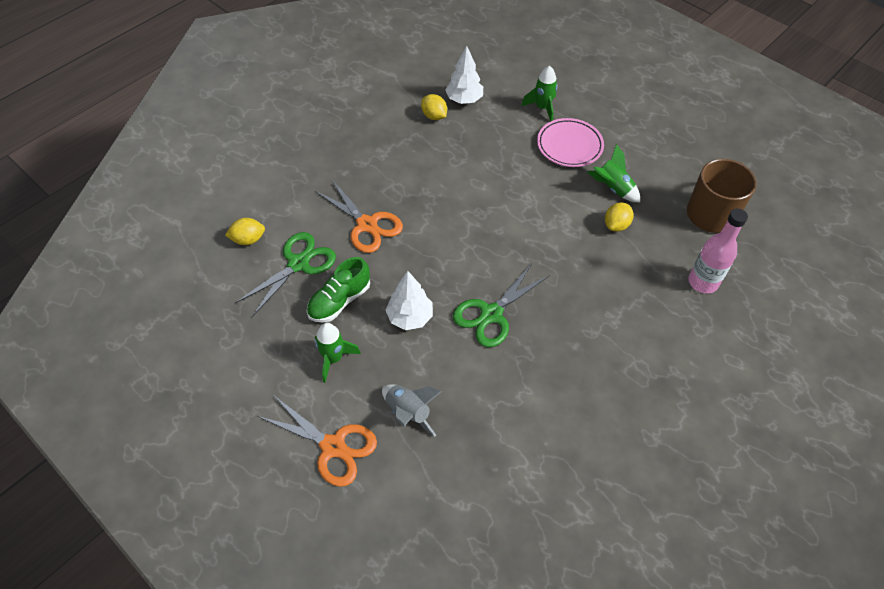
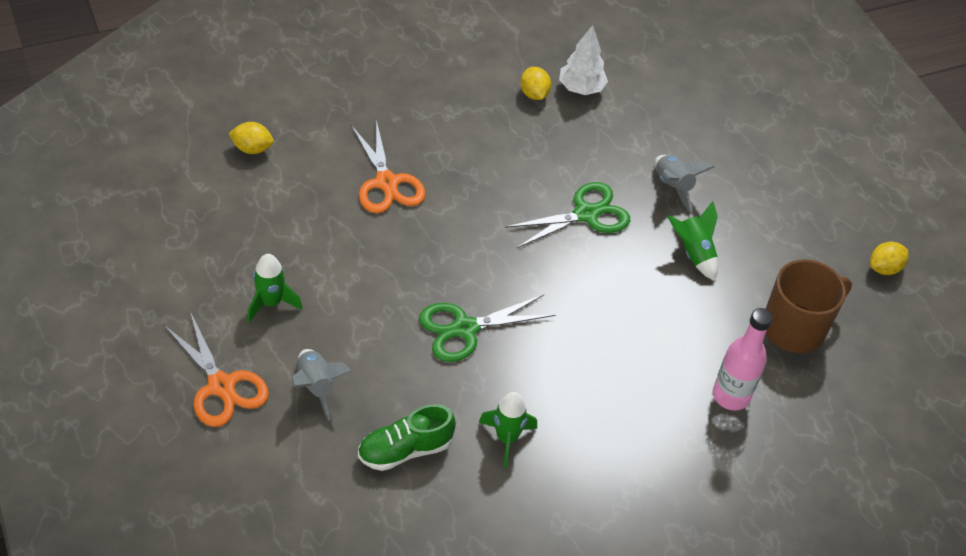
camera: 20 degrees right, 5 degrees down
green scissors [235,232,336,317] -> green scissors moved to [505,182,630,248]
green shoe [307,257,370,322] -> green shoe moved to [358,404,456,471]
white tree [386,271,433,330] -> none
green rocket [521,66,558,122] -> green rocket moved to [479,392,537,468]
pink plate [537,118,604,167] -> grey rocket [655,155,715,212]
yellow lemon [605,203,633,232] -> yellow lemon moved to [870,242,908,275]

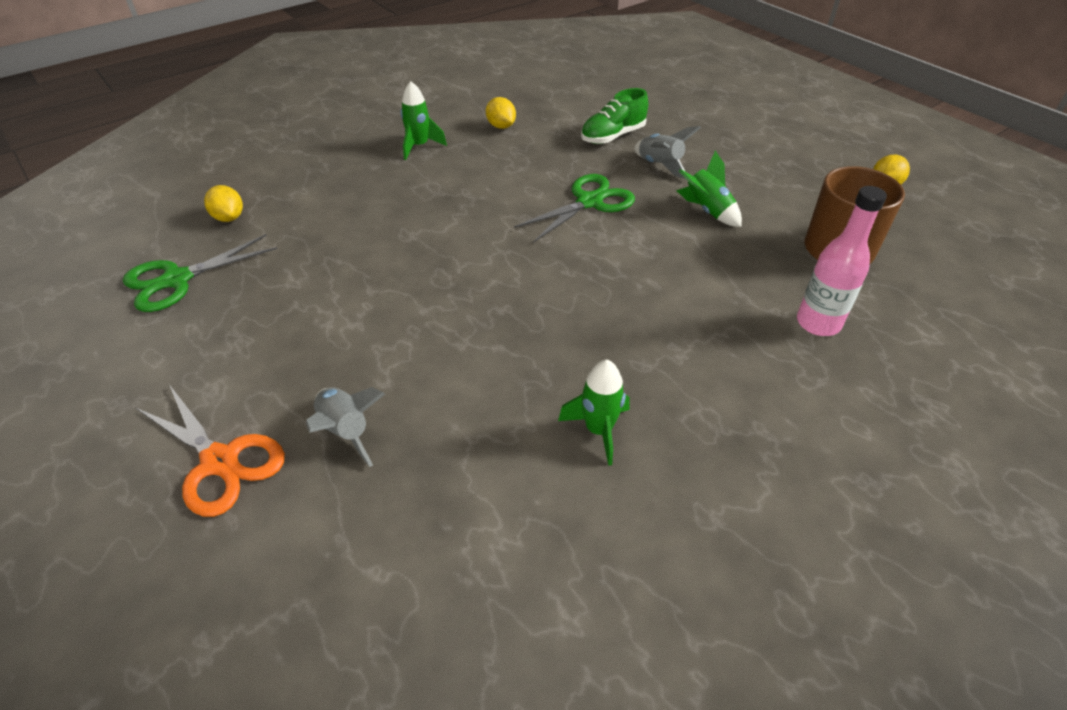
camera: 10 degrees left, 5 degrees down
yellow lemon [228,122,274,154] -> yellow lemon turned 60 degrees clockwise [204,185,243,222]
green rocket [247,254,303,322] -> green rocket moved to [400,81,447,160]
orange scissors [351,120,425,213] -> none
green shoe [358,404,456,471] -> green shoe moved to [581,88,648,144]
green scissors [419,294,555,362] -> green scissors moved to [123,234,277,312]
white tree [559,25,608,95] -> none

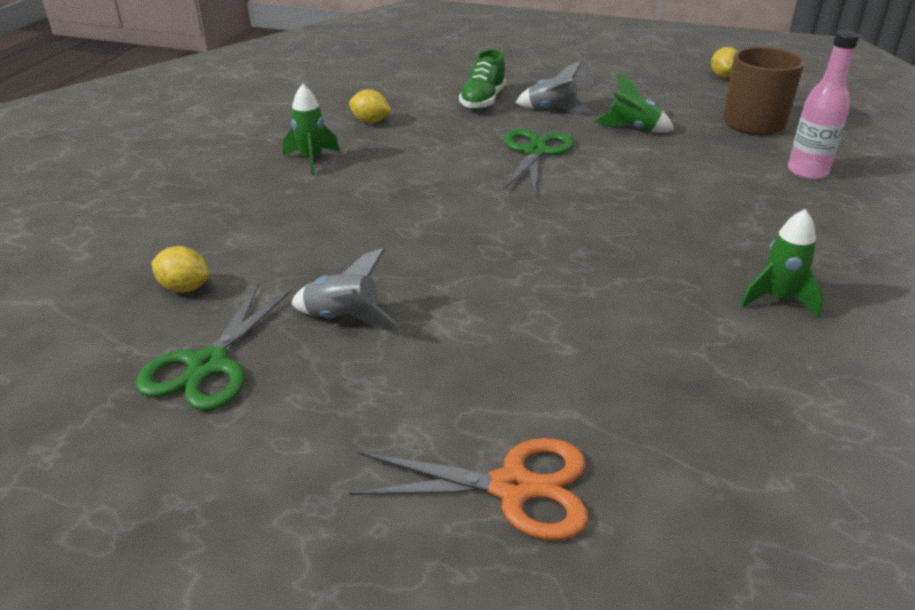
camera: 35 degrees left, 10 degrees down
grey rocket [306,387,385,467] -> grey rocket moved to [291,248,397,326]

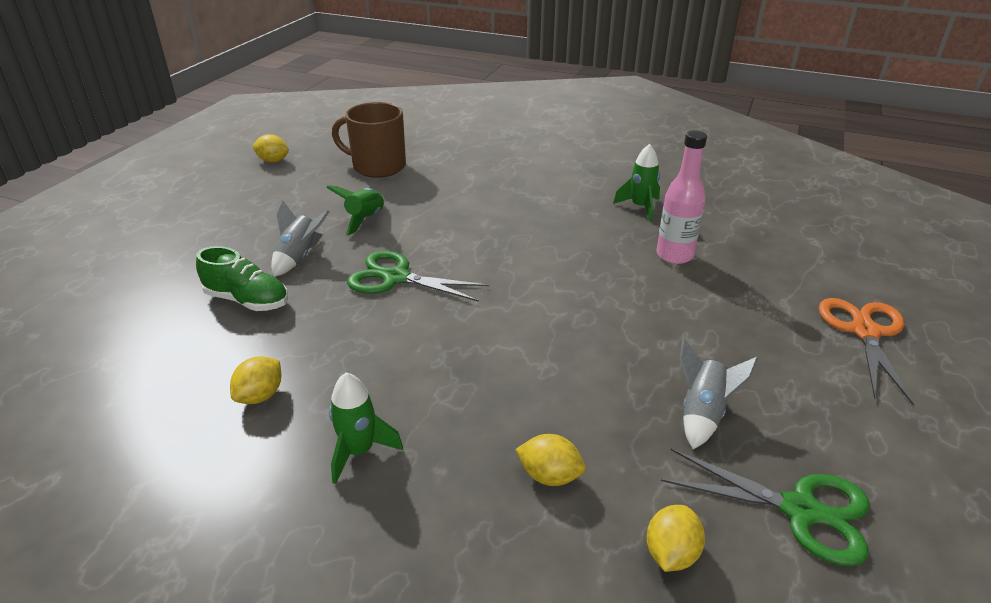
camera: 85 degrees left, 0 degrees up
pink bottle [788,30,859,179] -> pink bottle moved to [656,131,707,264]
none -> yellow lemon [515,434,586,486]

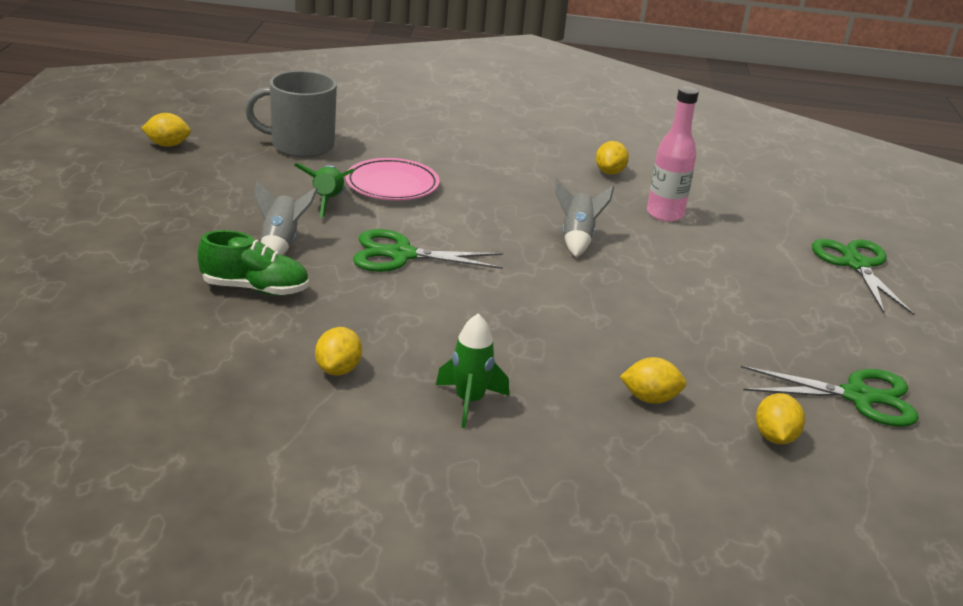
camera: 20 degrees left, 5 degrees down
brown mug [332,102,406,178] -> grey mug [245,70,337,157]
green rocket [613,144,660,222] -> yellow lemon [596,141,629,175]
grey rocket [679,338,758,449] -> grey rocket moved to [555,178,614,257]
orange scissors [819,298,914,405] -> green scissors [812,239,914,315]
none -> pink plate [346,158,440,200]

